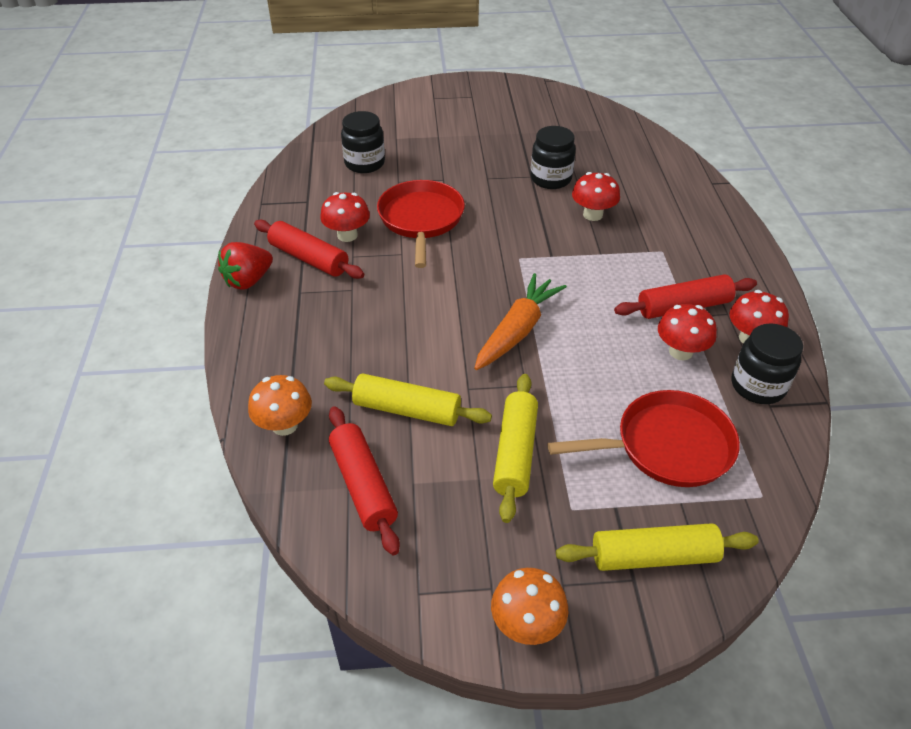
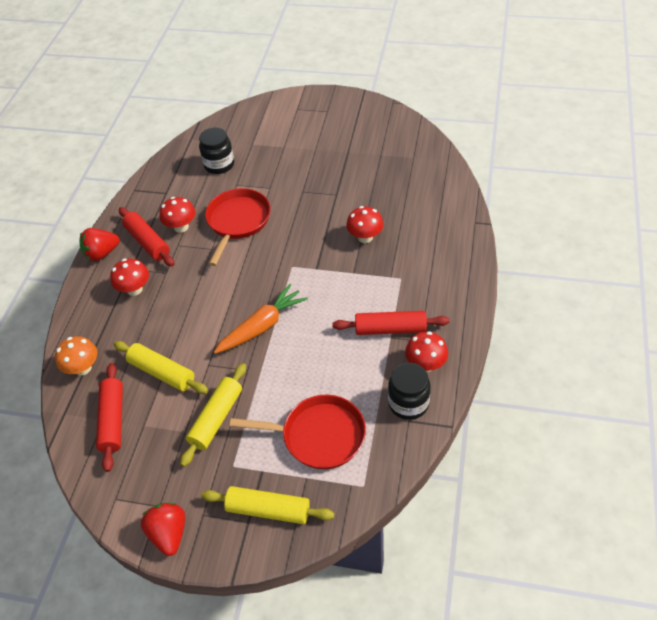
camera: 20 degrees right, 5 degrees up
orange mushroom [491,568,568,645] -> red strawberry [141,503,185,556]
black jar [530,126,576,189] -> none
red mushroom [658,304,717,360] -> red mushroom moved to [110,259,149,296]

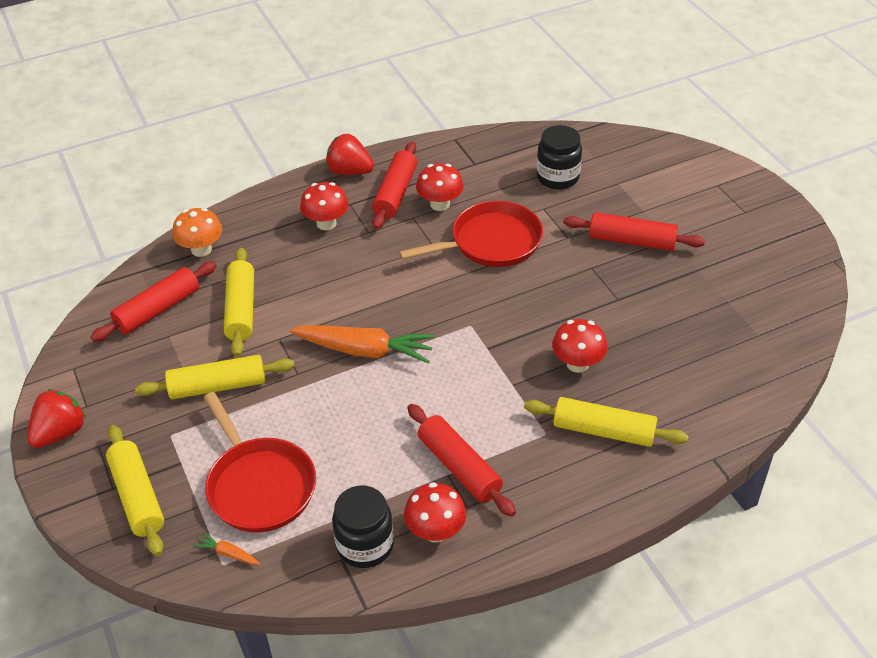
camera: 50 degrees right, 5 degrees down
none -> orange carrot [194,532,260,565]
none -> yellow rolling pin [524,397,689,447]
none -> red rolling pin [563,212,705,251]

